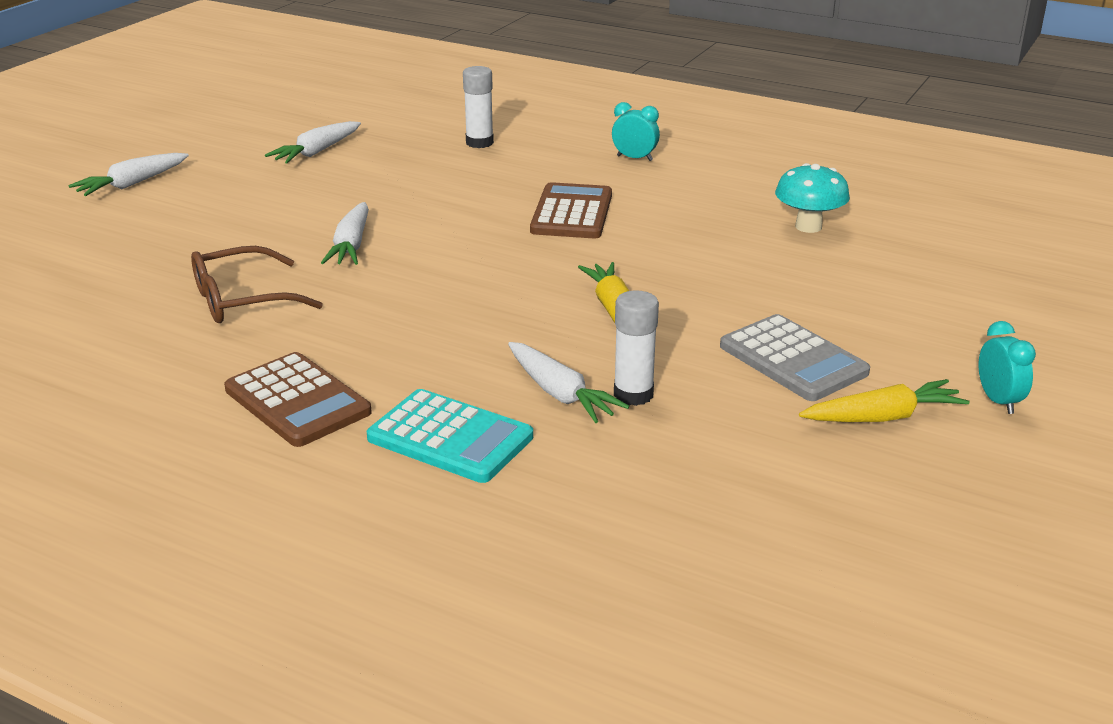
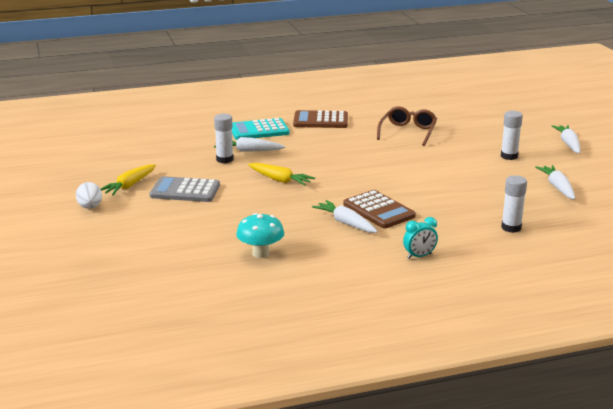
camera: 135 degrees right, 5 degrees down
white carrot [321,202,369,265] -> white carrot moved to [312,200,378,233]
turquoise clock [978,321,1036,414] -> white egg [76,182,102,209]
none -> white glue stick [501,111,523,160]

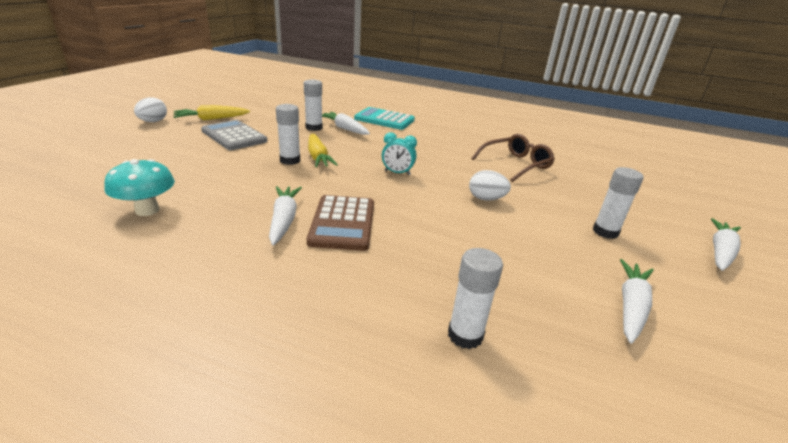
camera: 35 degrees right, 5 degrees up
brown calculator [293,110,348,128] -> none
turquoise clock [403,217,438,259] -> turquoise clock moved to [382,132,417,175]
none -> white glue stick [276,104,300,165]
none -> white egg [469,170,511,201]

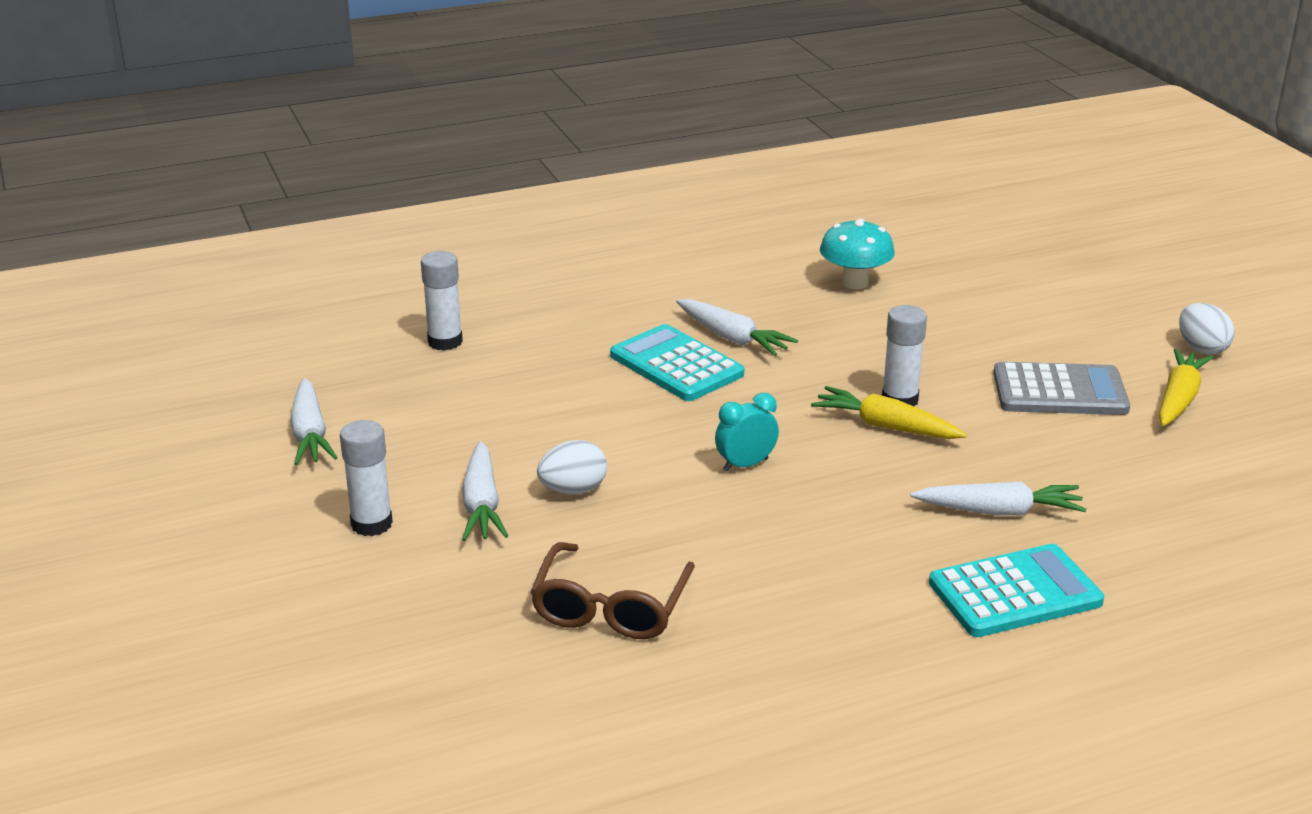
camera: 140 degrees right, 0 degrees up
white glue stick [304,80,323,131] -> none
brown calculator [307,195,374,251] -> turquoise calculator [610,324,744,401]
white carrot [711,218,741,271] -> white carrot moved to [462,441,508,541]

